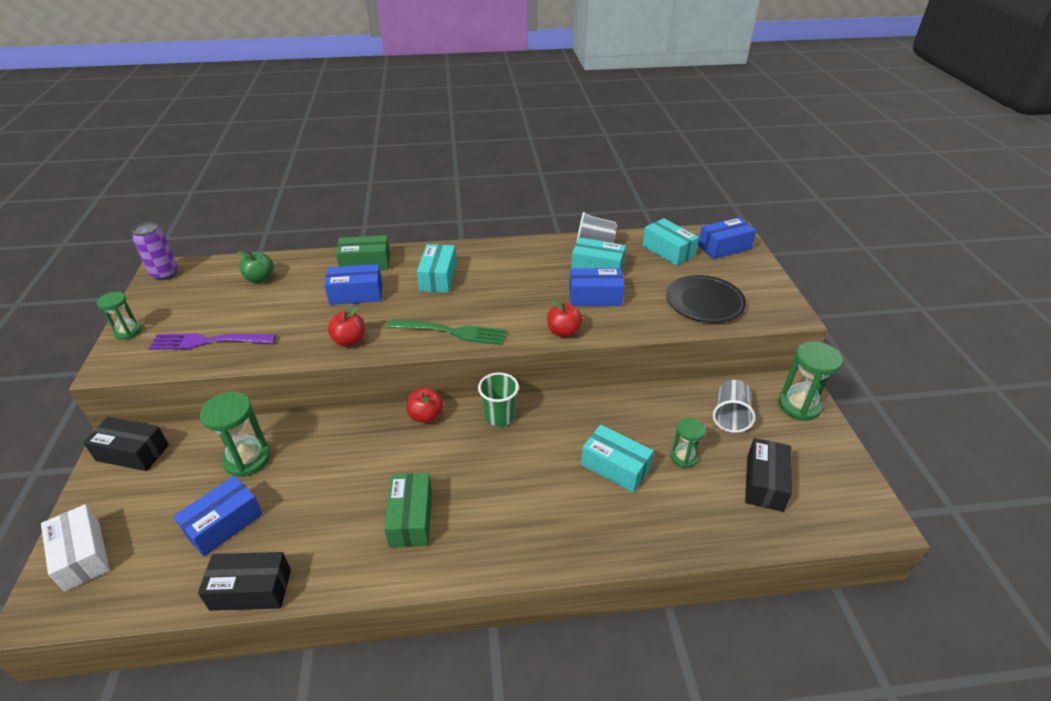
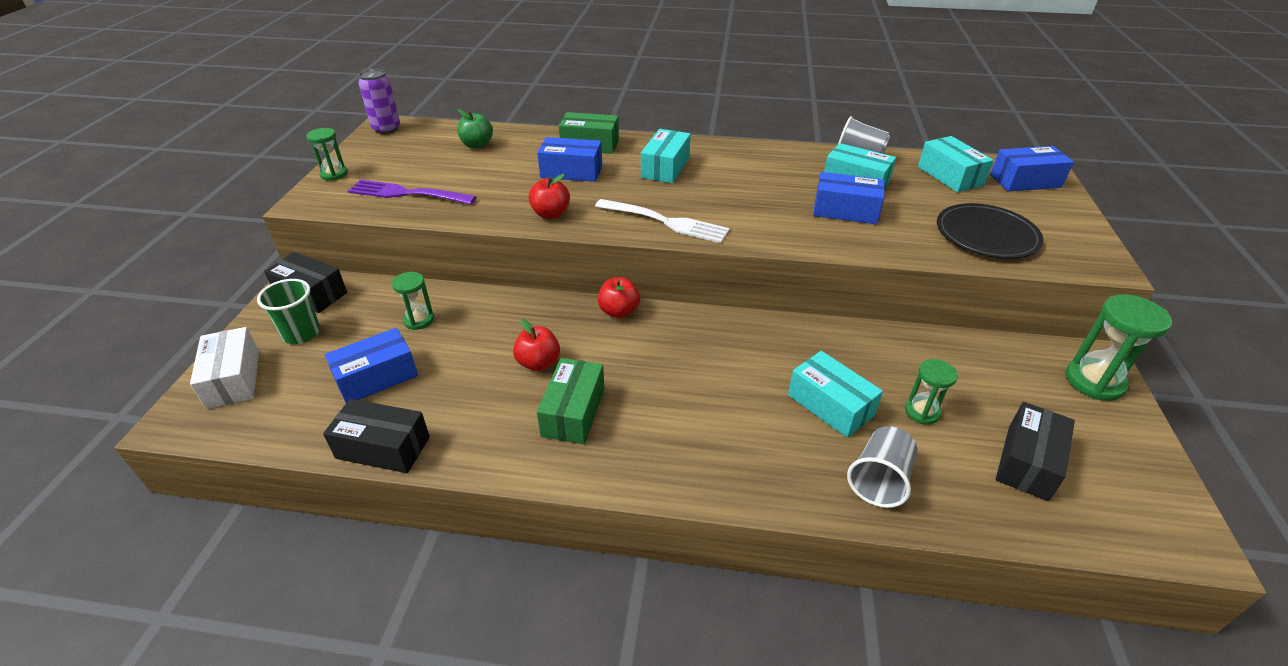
camera: 15 degrees right, 0 degrees up
green hourglass [200,392,270,477] -> green hourglass [392,272,434,330], size x0.61
green fork [387,319,507,345] -> white fork [595,199,730,243]
green cup [478,373,519,427] -> green cup moved to [257,279,320,344]
red apple [547,299,583,337] -> red apple moved to [513,319,560,371]
grey cup [713,380,755,433] -> grey cup moved to [847,426,917,508]

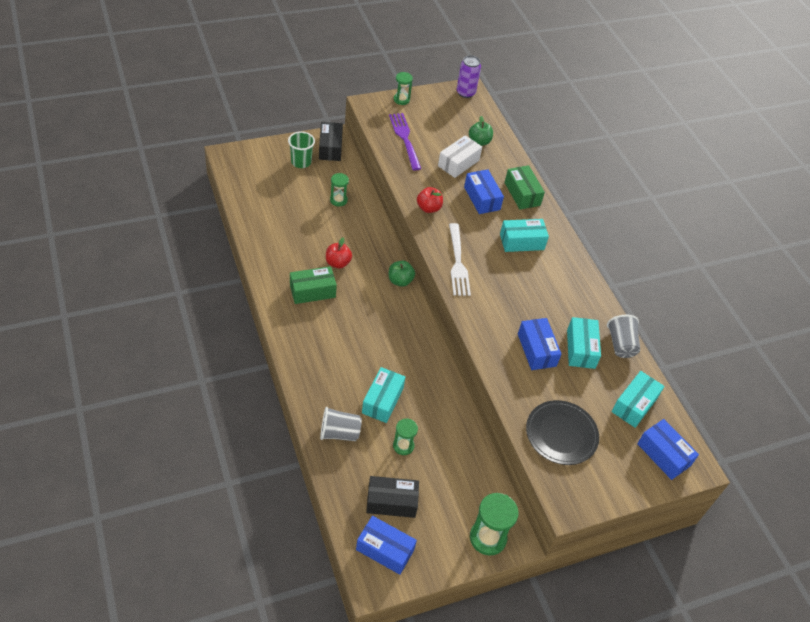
camera: 55 degrees right, 10 degrees up
white box [190,327,259,409] -> white box moved to [438,135,482,178]
black box [323,399,430,473] -> none
blue box [324,328,418,403] -> blue box moved to [356,516,417,575]
red apple [598,277,640,318] -> green apple [389,261,415,287]

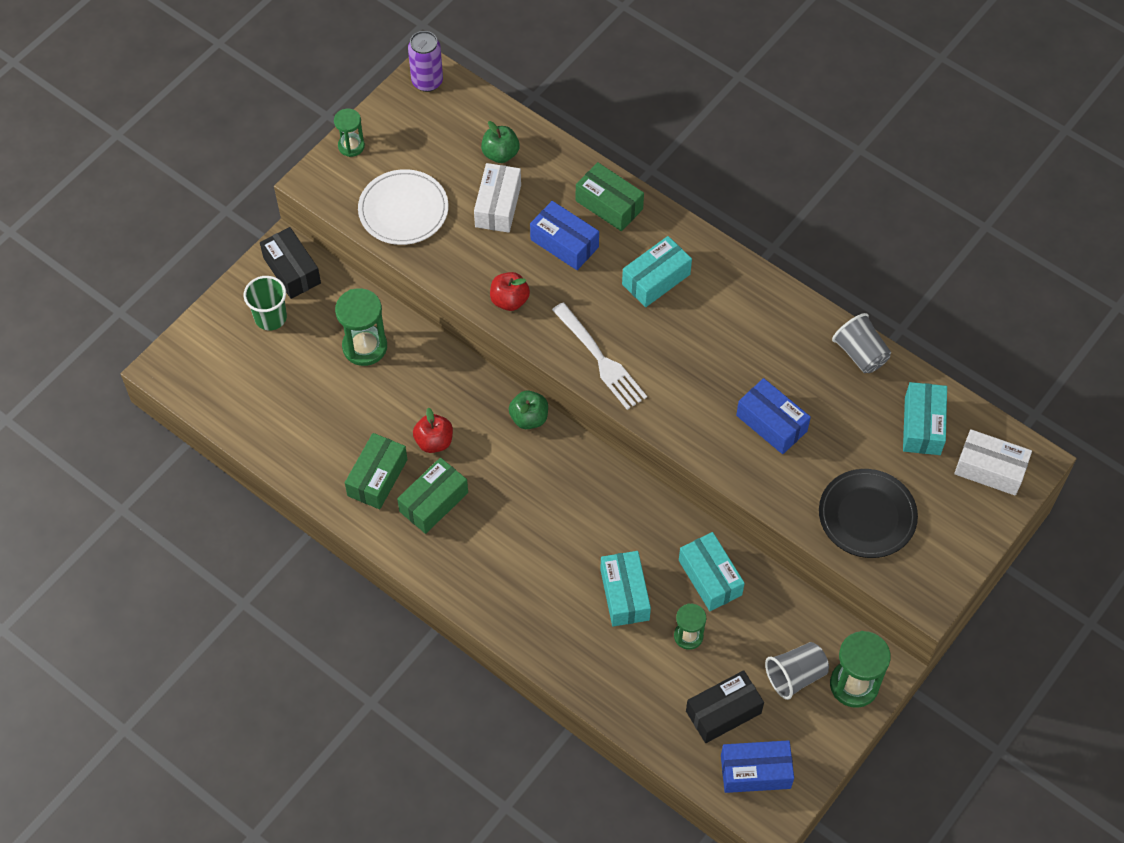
camera: 25 degrees left, 10 degrees up
grey cup [320,407,362,441] -> grey cup moved to [765,642,829,700]
green hourglass [330,173,349,207] -> green hourglass [335,288,387,366], size x1.65
purple fork [389,113,421,170] -> white plate [358,169,448,245]
turquoise box [567,317,601,369] -> turquoise box moved to [679,532,745,611]
blue box [637,419,699,480] -> white box [954,429,1032,496]
none -> green box [345,433,408,509]

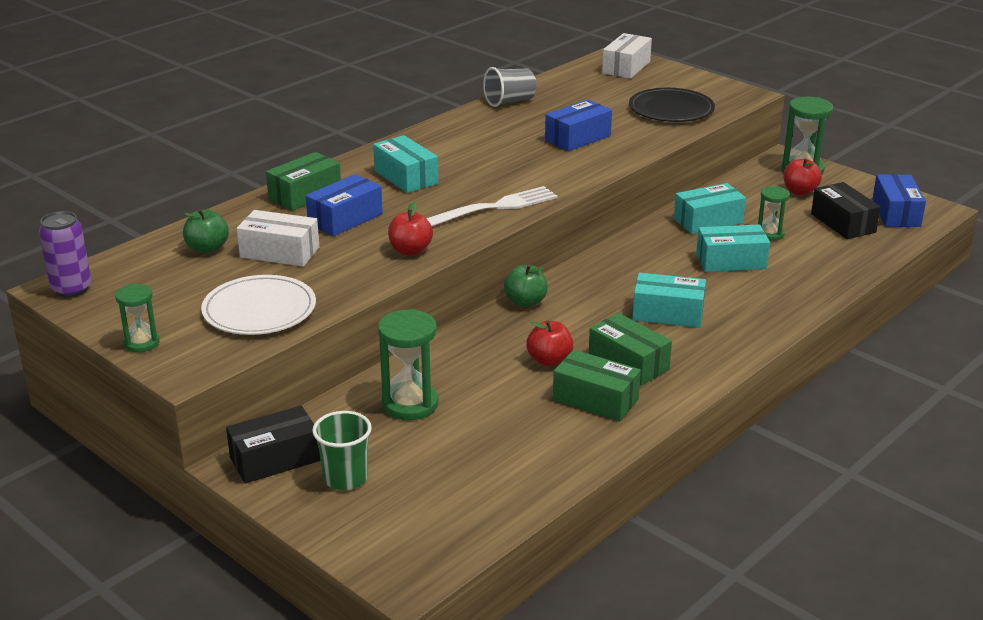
camera: 85 degrees left, 30 degrees down
grey cup [765,642,829,700] -> red apple [783,158,822,195]
turquoise box [903,382,947,455] -> turquoise box moved to [632,273,706,328]

